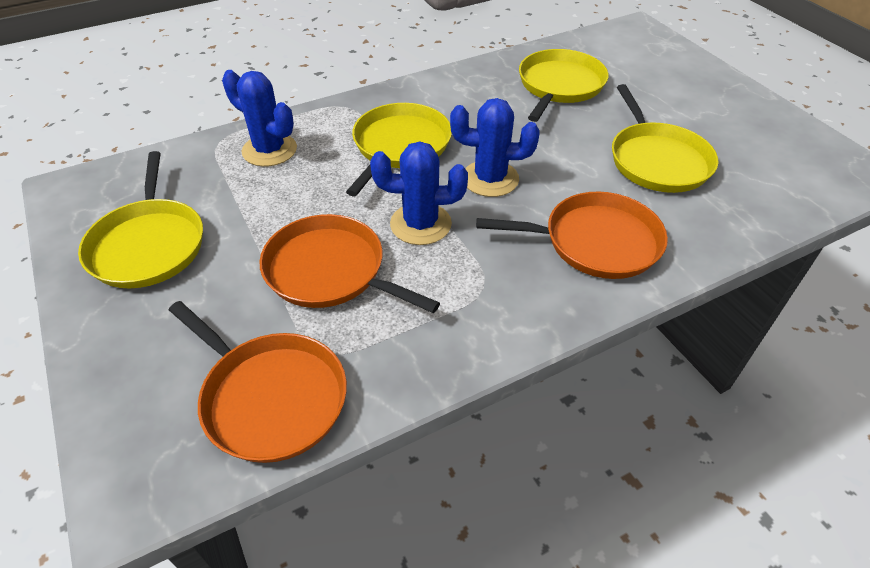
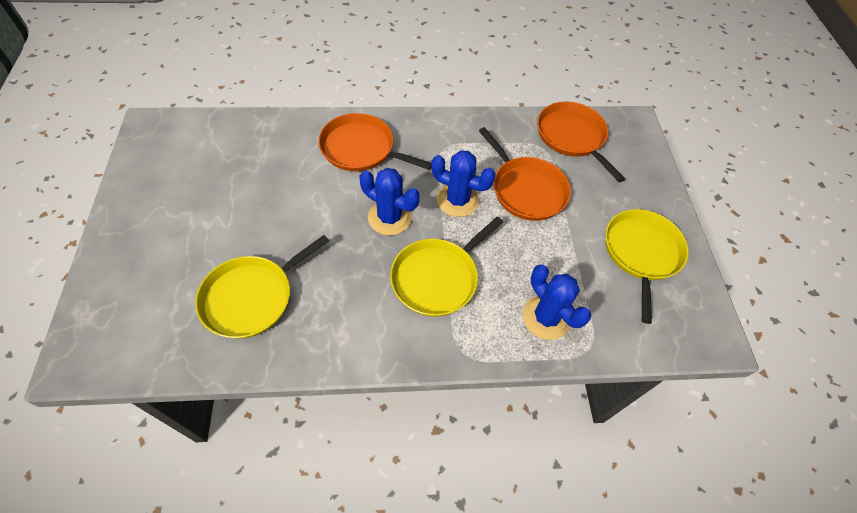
camera: 160 degrees left, 10 degrees up
yellow pan [612,84,719,193] -> none

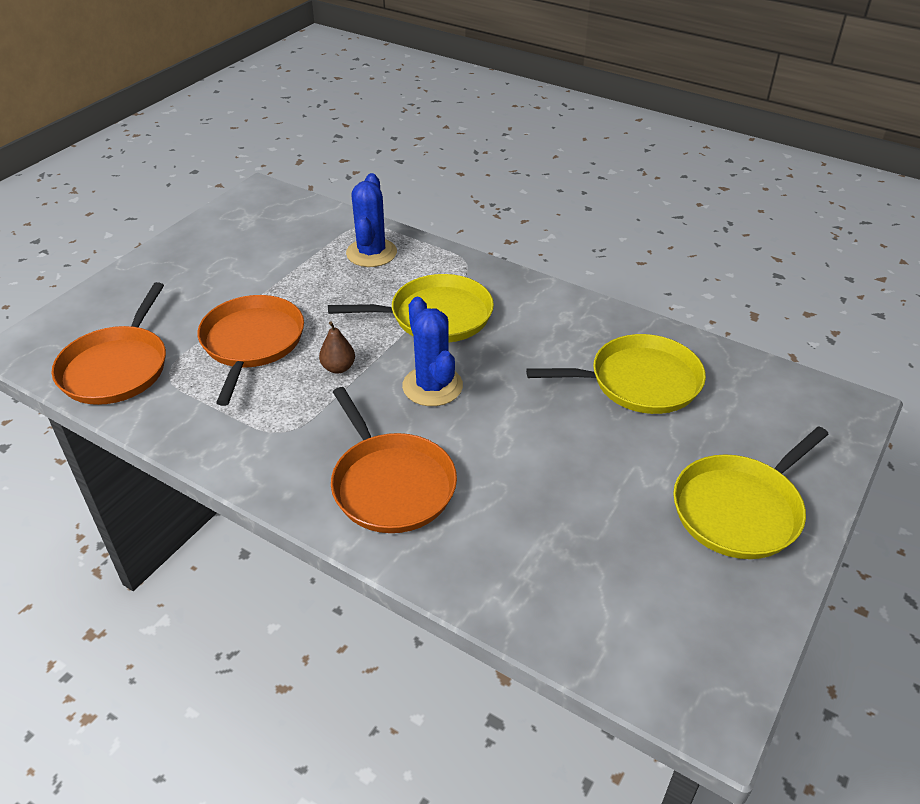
camera: 140 degrees left, 15 degrees down
blue cactus [431,150,496,217] -> brown pear [319,321,355,374]
yellow pan [606,209,689,324] -> yellow pan moved to [673,426,829,559]

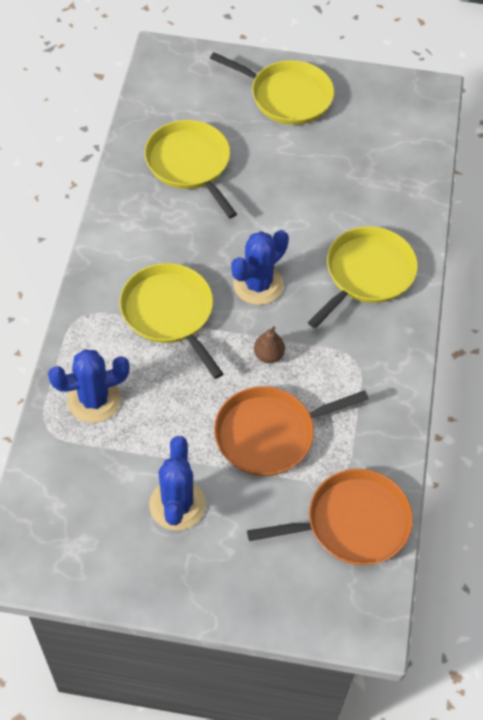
camera: 115 degrees left, 15 degrees up
orange pan [331,387,457,533] -> yellow pan [308,226,418,328]
none -> blue cactus [149,436,206,530]

